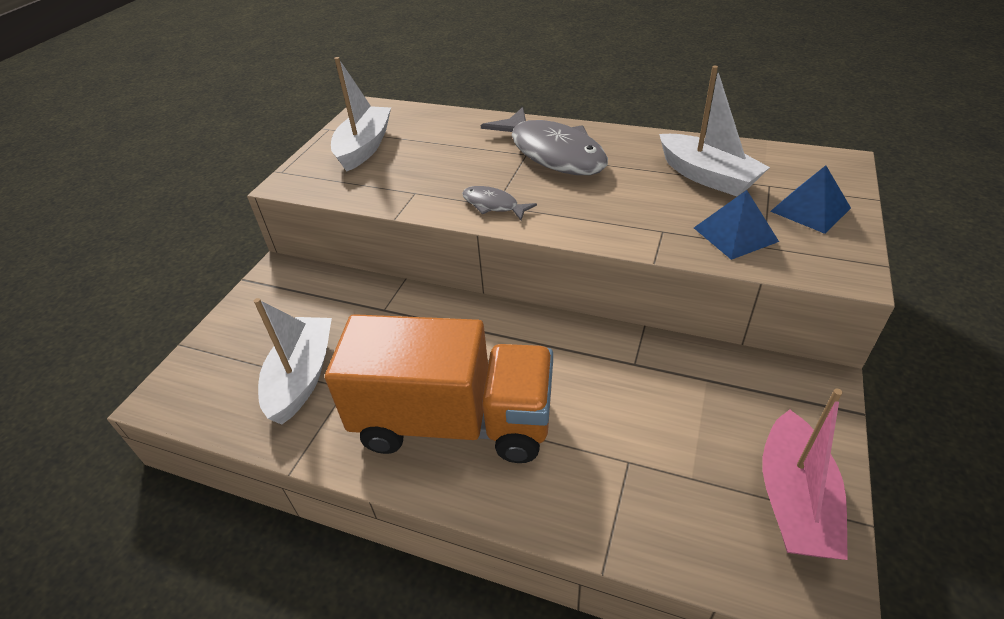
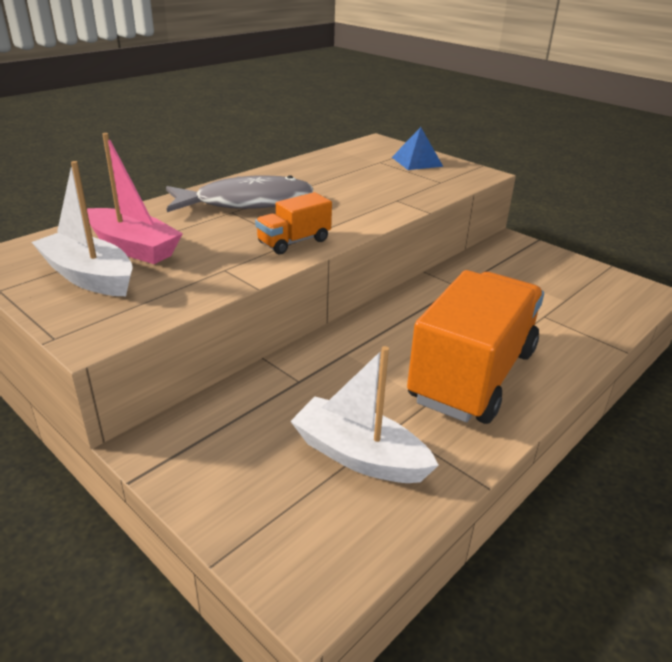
camera: 70 degrees left, 10 degrees down
grey fish [462,186,537,220] -> orange truck [255,192,332,254]
white boat [659,66,770,196] -> none
blue pyramid [694,190,779,260] -> none
pink boat [762,388,848,560] -> pink boat moved to [87,133,183,264]

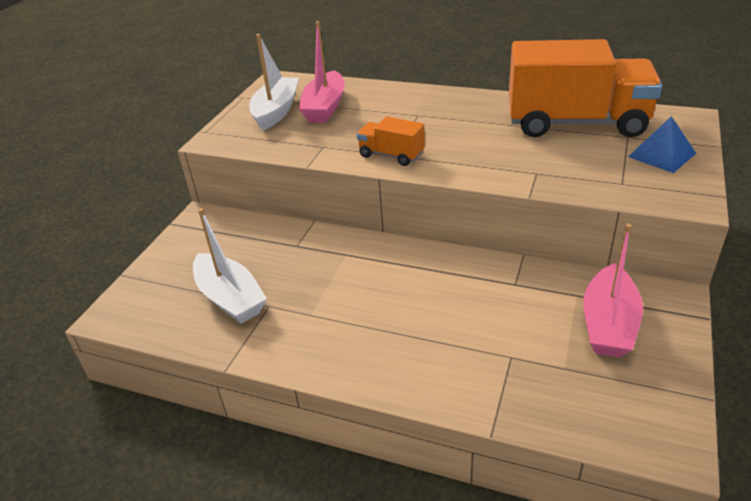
camera: 70 degrees right, 5 degrees up
grey fish [166,175,313,212] -> none
white boat [290,346,439,483] -> white boat turned 135 degrees clockwise [193,208,267,324]
orange truck [407,270,544,424] -> orange truck moved to [509,39,663,137]
none -> pink boat [583,224,643,358]

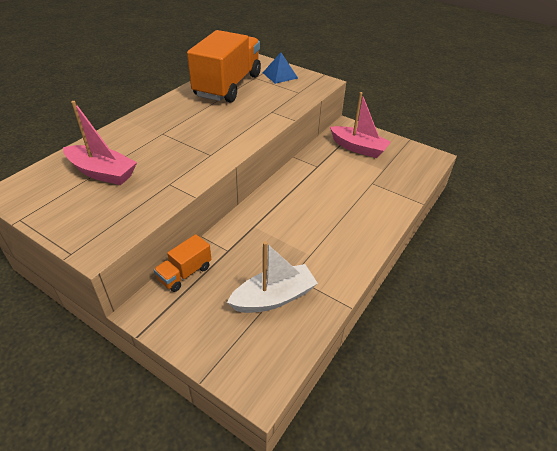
camera: 80 degrees left, 5 degrees up
white boat [249,34,299,131] -> none
orange truck [357,117,425,166] -> orange truck moved to [154,234,211,292]

